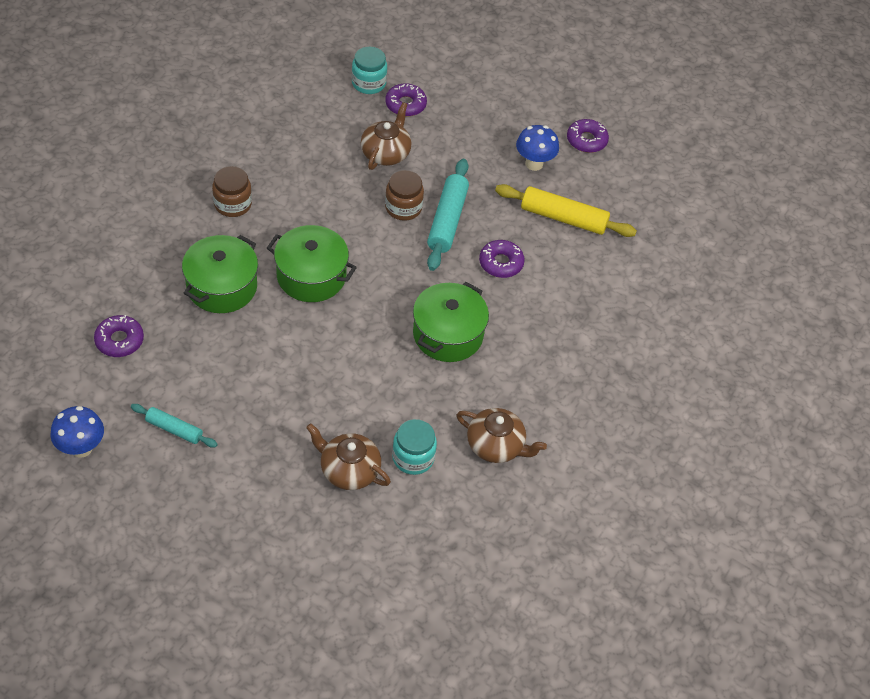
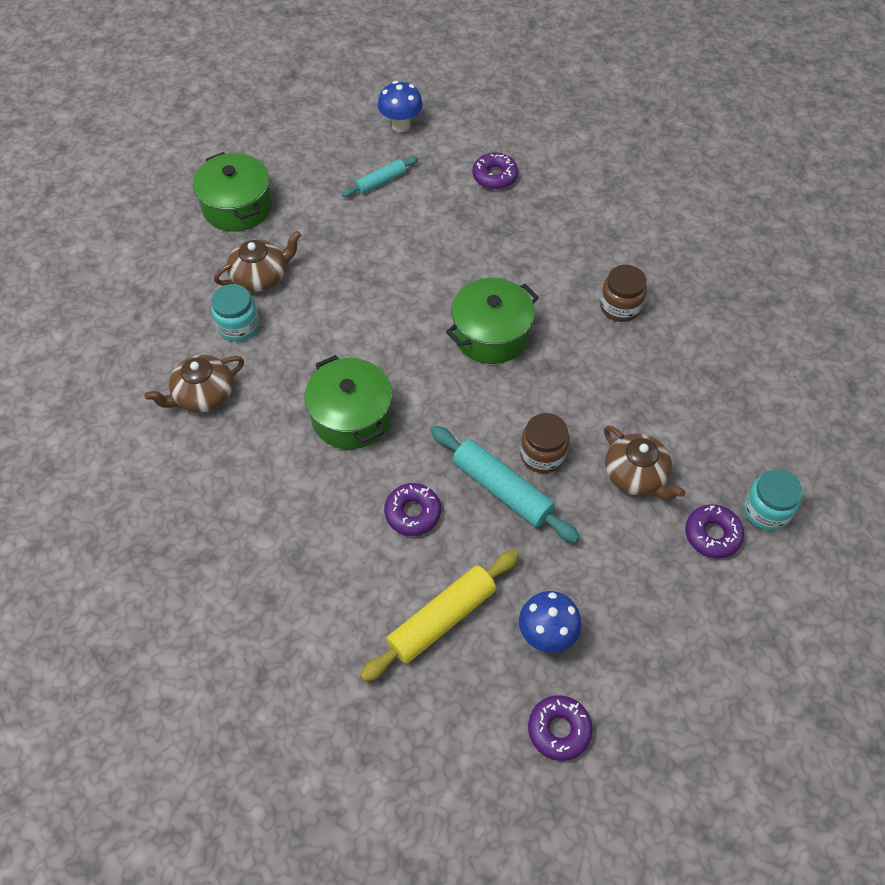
camera: 125 degrees right, 5 degrees up
green pot [182,235,258,313] -> green pot moved to [193,152,272,232]

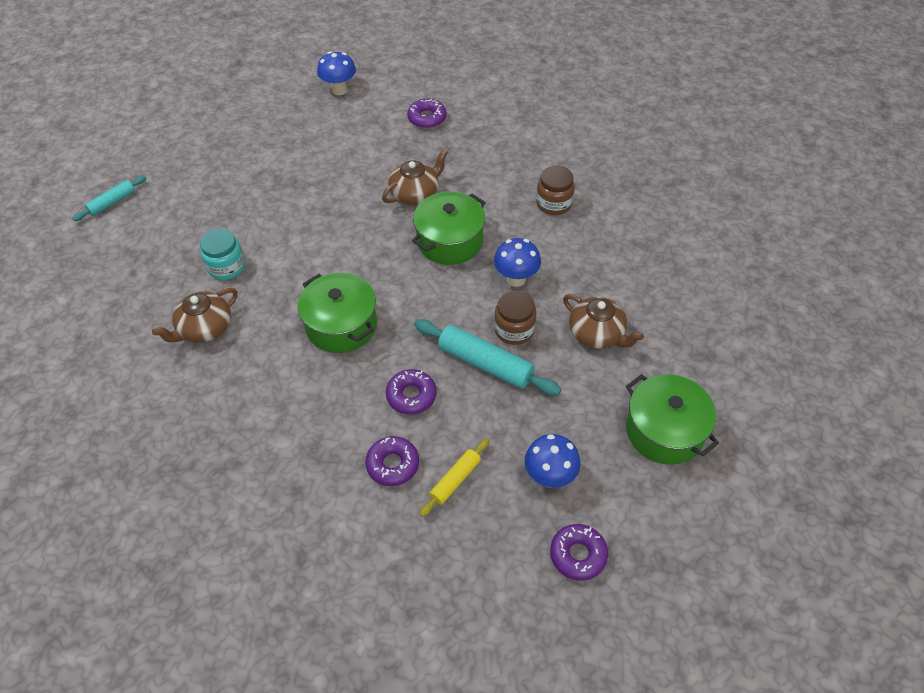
camera: 10 degrees left, 5 degrees down
green pot [193,152,272,232] -> green pot moved to [626,374,719,464]
brown teapot [214,231,301,292] -> brown teapot moved to [382,149,448,205]
turquoise rolling pin [342,156,419,197] -> turquoise rolling pin moved to [72,176,146,221]
yellow rolling pin [360,550,519,682] -> yellow rolling pin [420,438,489,517], size x0.58
purple donut [685,504,744,558] -> purple donut moved to [365,436,419,486]
turquoise jar [743,469,803,531] -> none
none -> blue mushroom [494,238,541,287]

